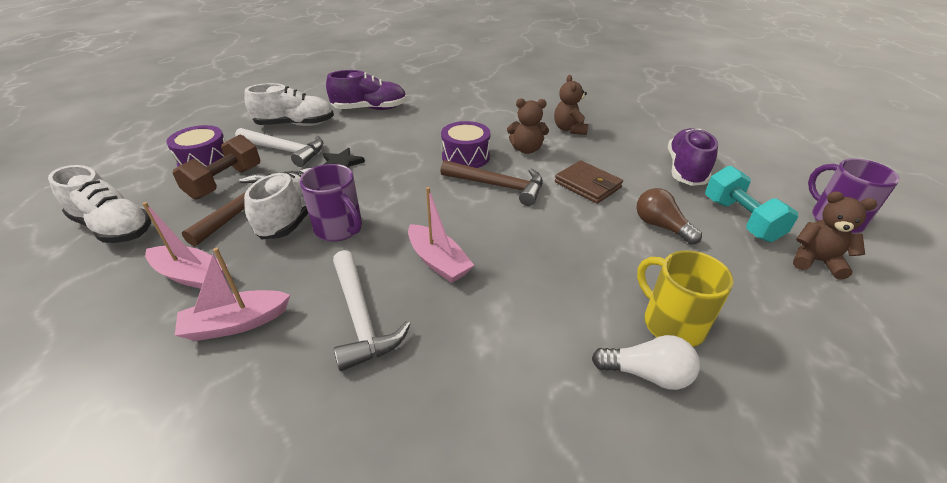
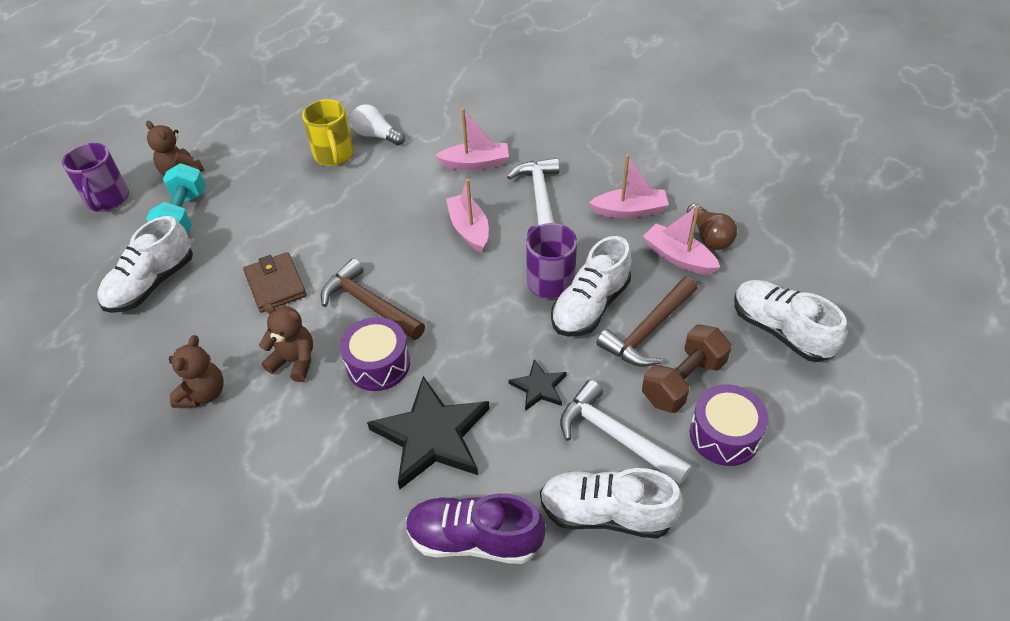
camera: 160 degrees left, 10 degrees up
brown light bulb [636,188,702,244] -> brown light bulb moved to [687,203,737,250]
purple shoe [668,128,718,186] -> white shoe [98,216,193,313]
none -> black star [367,376,490,489]
none -> pink boat [435,108,509,170]

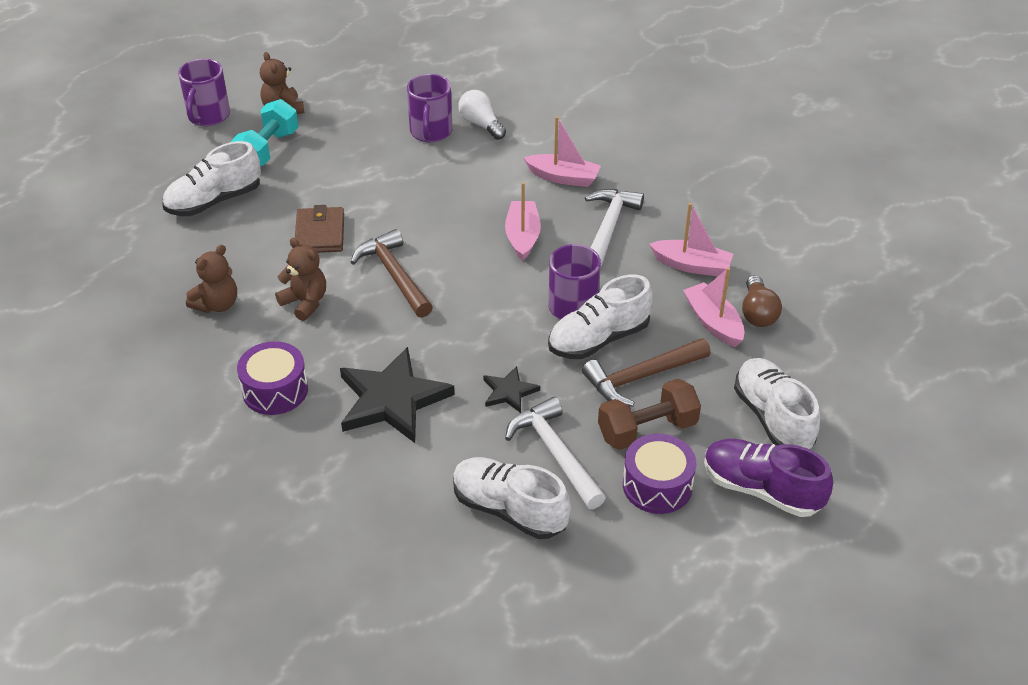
camera: 20 degrees right, 5 degrees down
yellow mug [302,99,354,166] -> purple mug [407,74,452,143]
purple drum [340,317,410,391] -> purple drum moved to [237,341,308,415]
purple shoe [406,493,546,564] -> purple shoe moved to [704,439,833,517]

